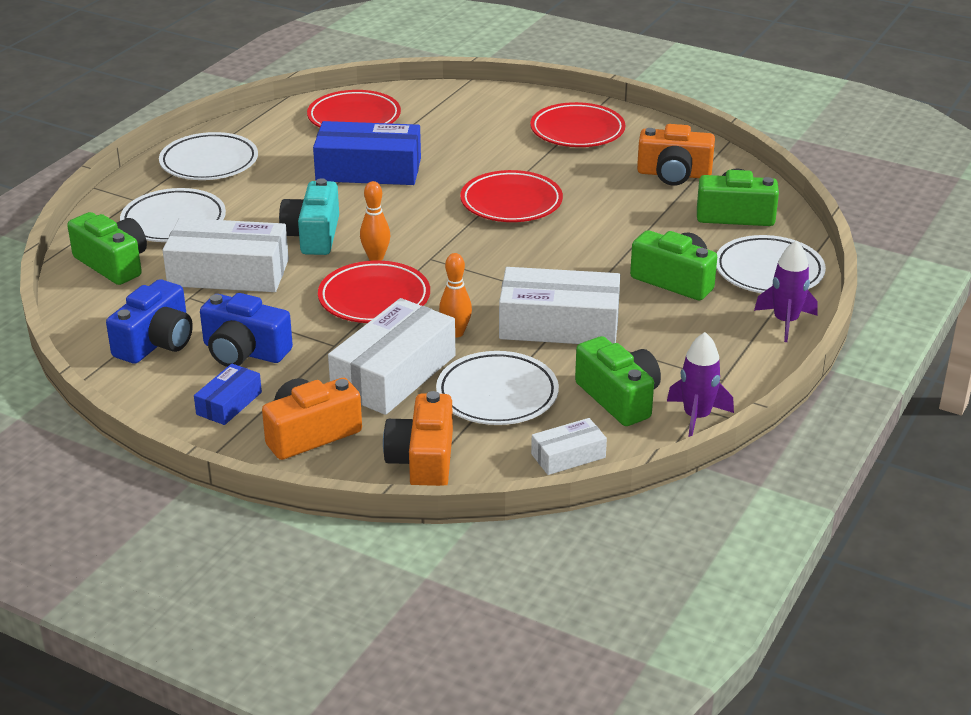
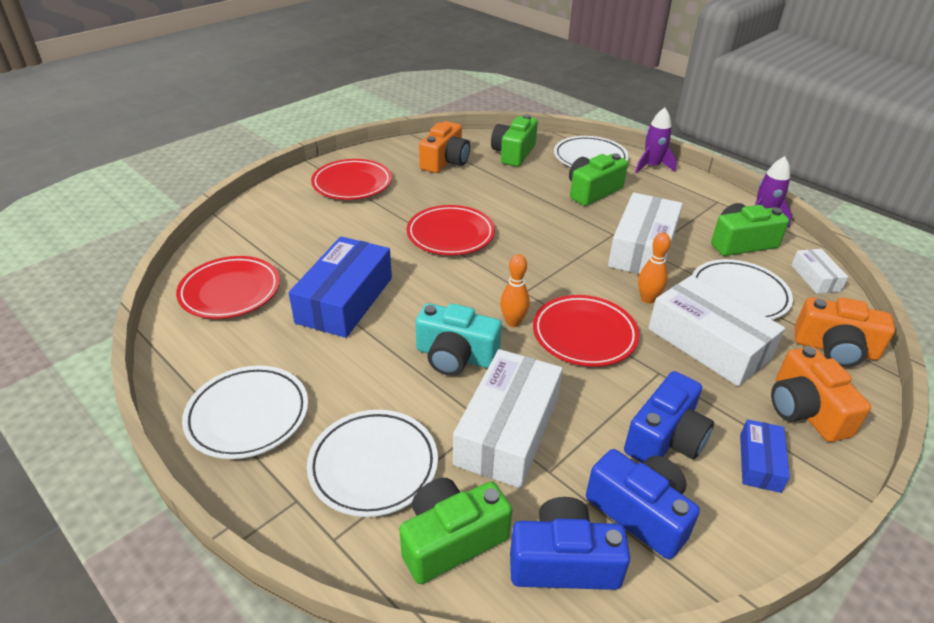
camera: 75 degrees left, 5 degrees up
blue box [194,364,262,425] -> blue box turned 60 degrees clockwise [740,419,790,493]
none -> blue camera [510,497,630,590]

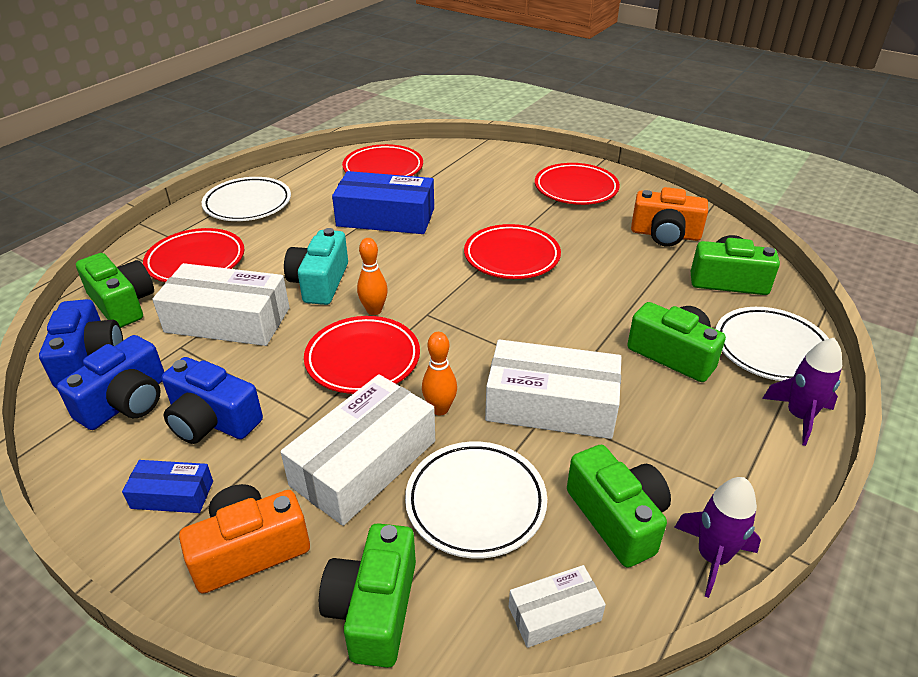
camera: 80 degrees right, 0 degrees up
white plate [307,410,438,517] -> red plate [143,228,244,282]
orange camera [794,297,895,368] -> green camera [319,523,416,668]

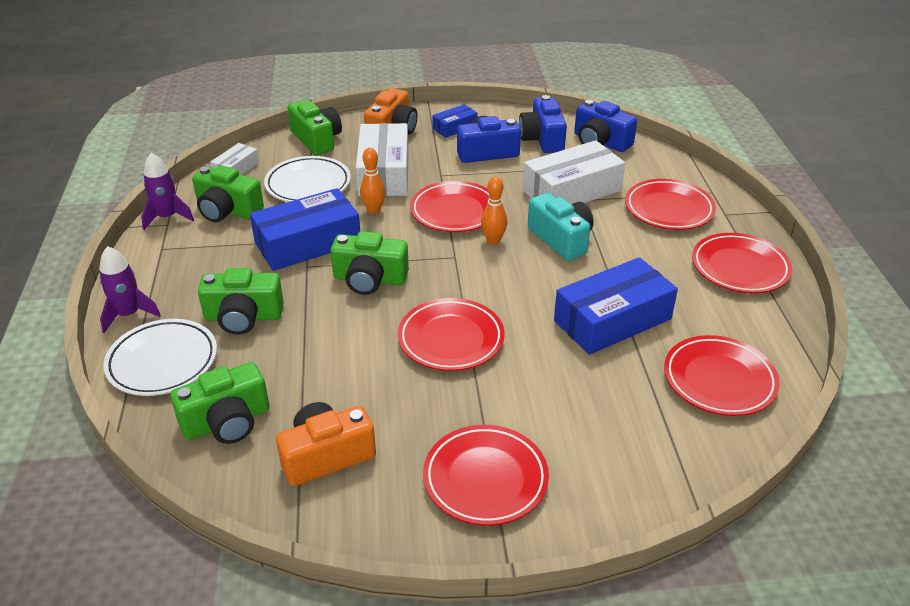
camera: 140 degrees right, 0 degrees up
green camera [76,253,154,328] -> green camera moved to [331,231,409,295]
white plate [202,177,291,221] -> red plate [692,233,792,293]
white box [485,339,621,439] -> blue box [250,188,360,271]

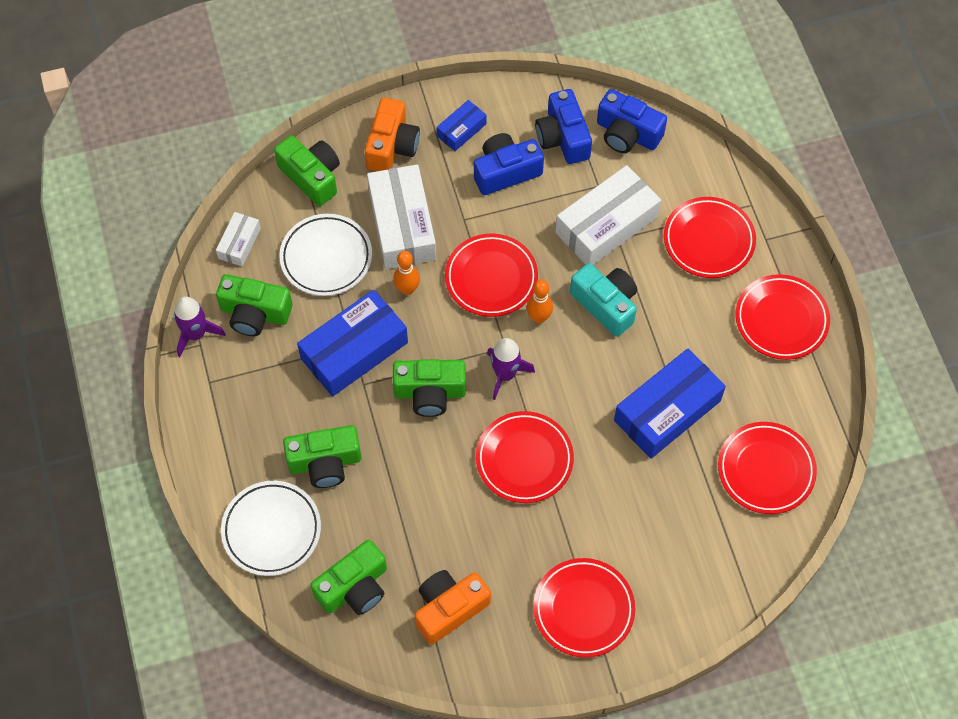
camera: 10 degrees left, 25 degrees up
purple rocket [99,246,161,333] -> purple rocket moved to [487,338,535,400]

